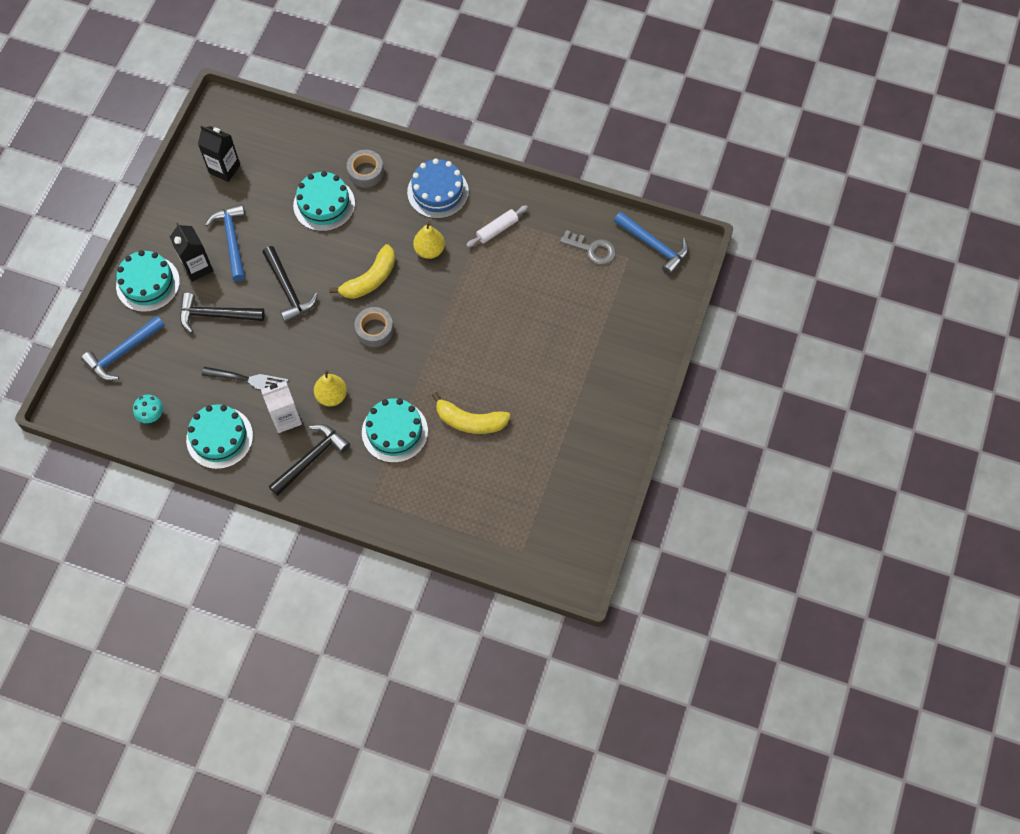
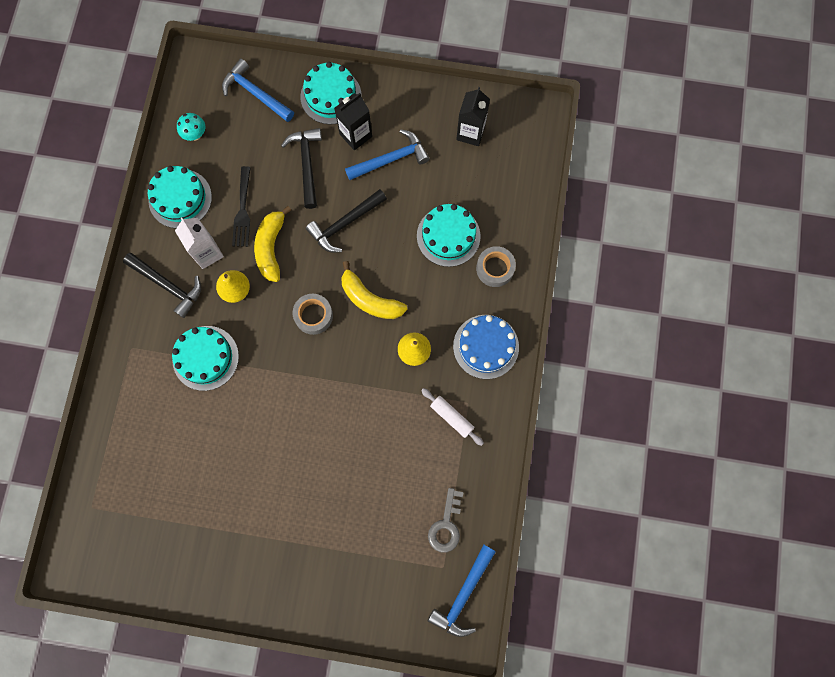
camera: 80 degrees right, 10 degrees up
yellow banana [432,392,511,434] -> yellow banana moved to [254,206,291,282]

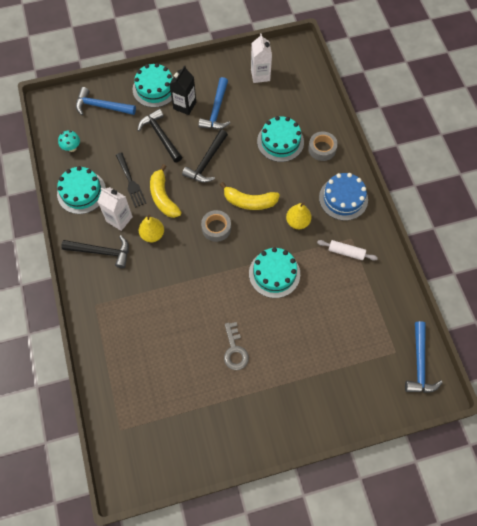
camera: 25 degrees left, 10 degrees down
turquoise cake [172,326,239,391] -> turquoise cake moved to [249,247,300,298]
blue hammer [345,129,430,180] -> blue hammer turned 150 degrees clockwise [198,77,230,129]
grey key [428,488,463,552] -> grey key moved to [224,322,249,370]
black carton [456,87,490,146] -> white carton [251,33,272,83]

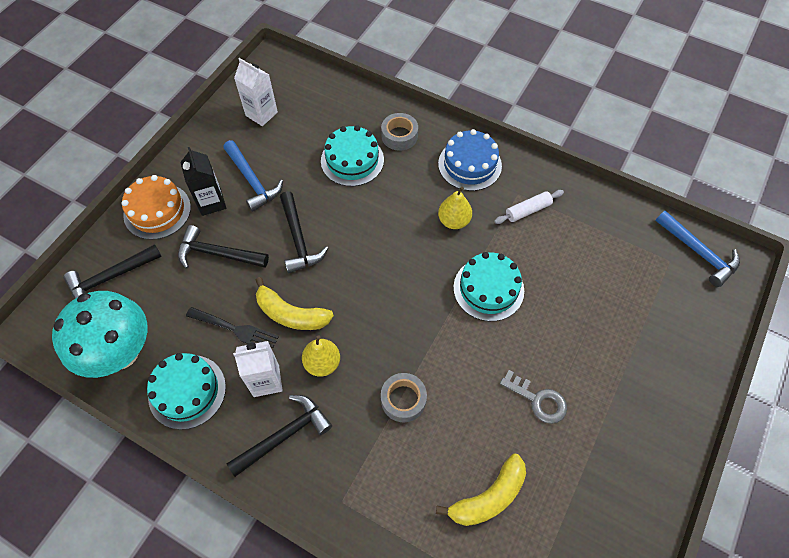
camera: 45 degrees left, 5 degrees down
turquoise mushroom [58,130,80,152] -> turquoise mushroom [52,291,148,378], size x2.50
blue hammer [76,87,136,115] -> black hammer [63,244,162,299]
turquoise cake [133,63,173,108] -> orange cake [121,175,191,240]
grey tape [201,210,231,242] -> grey tape moved to [381,373,427,422]
yellow banana [220,182,280,210] -> yellow banana moved to [436,454,526,526]

